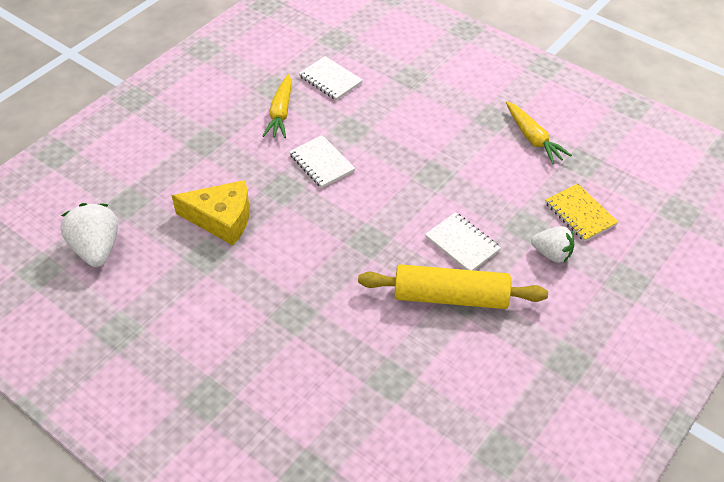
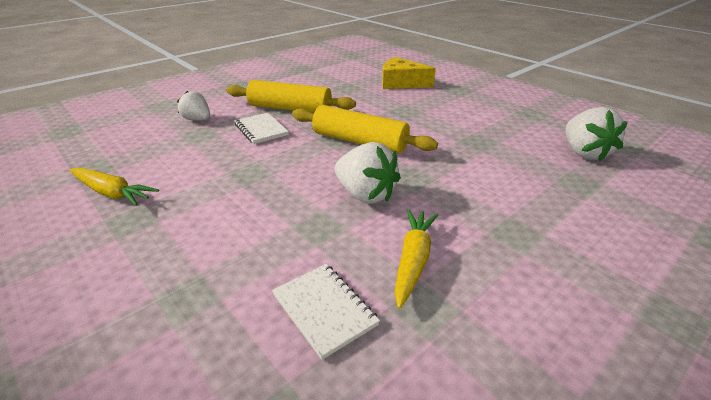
camera: 170 degrees left, 15 degrees down
yellow cheese [171,180,250,245] -> yellow cheese moved to [382,57,436,89]
white notebook [289,135,356,188] -> white strawberry [335,142,401,204]
yellow carrot [506,101,572,164] -> yellow carrot turned 135 degrees clockwise [70,168,159,206]
yellow notebook [545,183,618,242] -> none
none -> yellow rolling pin [292,105,438,154]

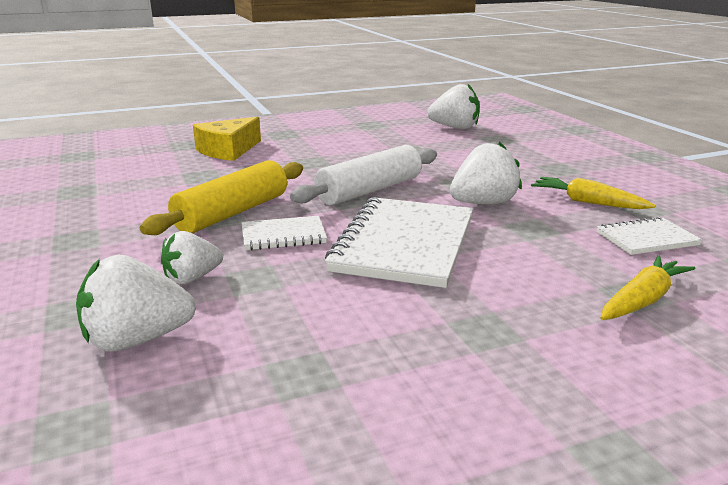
camera: 70 degrees left, 10 degrees down
yellow carrot [70,168,159,206] -> yellow carrot moved to [600,255,695,320]
yellow rolling pin [292,105,438,154] -> white rolling pin [290,145,437,205]
none -> white strawberry [76,255,196,352]
none -> white notebook [325,197,473,288]

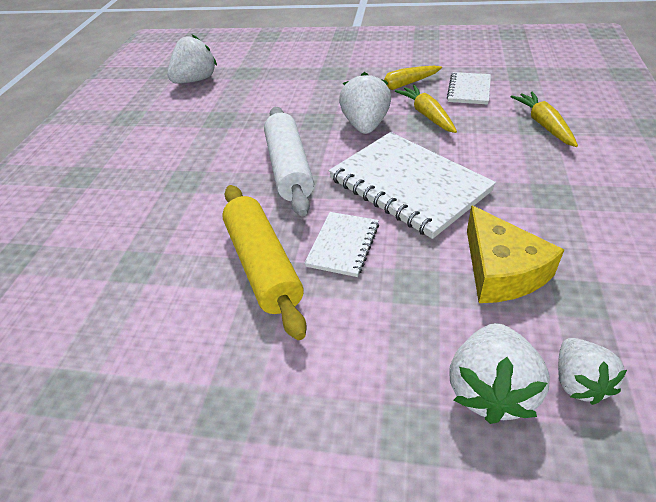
camera: 55 degrees left, 20 degrees up
white strawberry [161,231,223,284] -> white strawberry moved to [558,338,627,405]
yellow cheese [193,117,261,161] -> yellow cheese moved to [467,205,564,303]
none -> yellow carrot [395,85,457,133]

